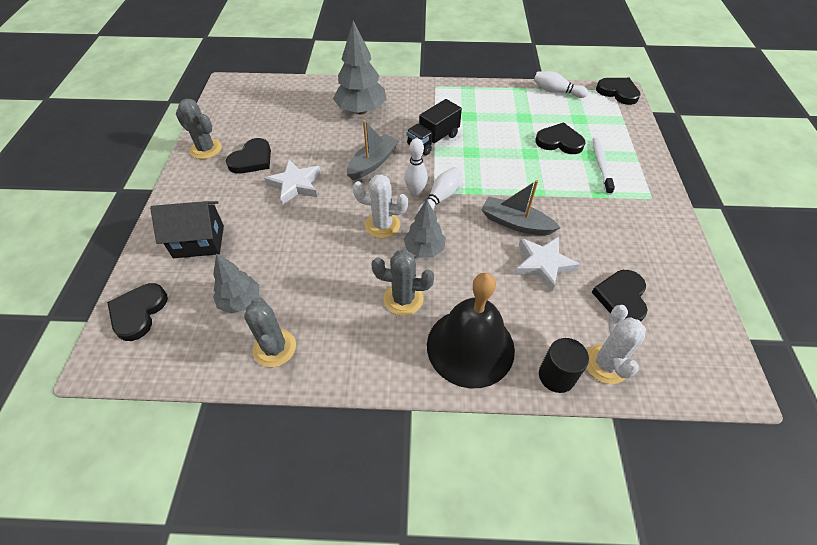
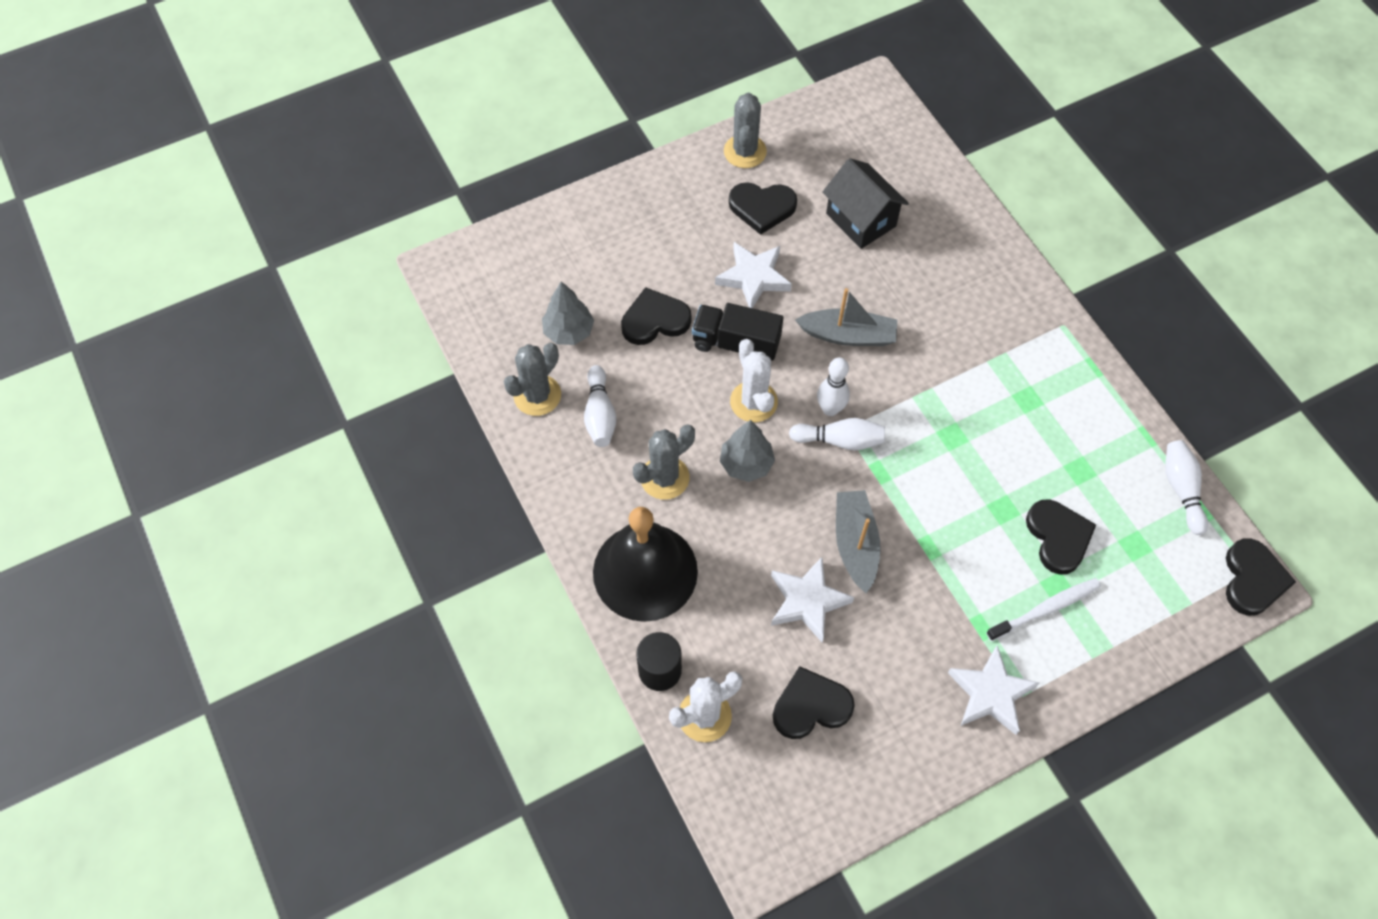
camera: 60 degrees right, 10 degrees up
black heart [107,283,168,341] -> black heart moved to [621,287,692,345]
black house [150,201,224,258] -> black house moved to [822,158,909,249]
grey tree [333,21,387,114] -> none
grey cactus [371,250,434,316] -> grey cactus turned 75 degrees clockwise [633,424,695,500]
black truck [406,99,462,155] -> black truck moved to [692,303,783,361]
none -> white bowling pin [584,365,617,447]
none -> white star [948,646,1039,735]

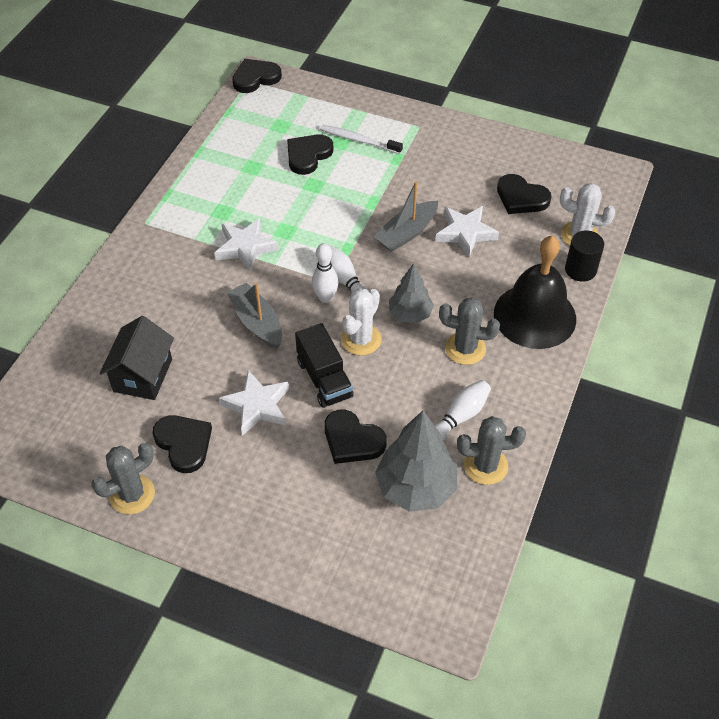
camera: 130 degrees left, 10 degrees down
grey tree [542,281,594,345] -> grey tree [375,411,457,512], size x1.61
white star [948,646,1039,735] -> white star moved to [214,218,279,272]
white bowling pin [1165,440,1208,535] -> none

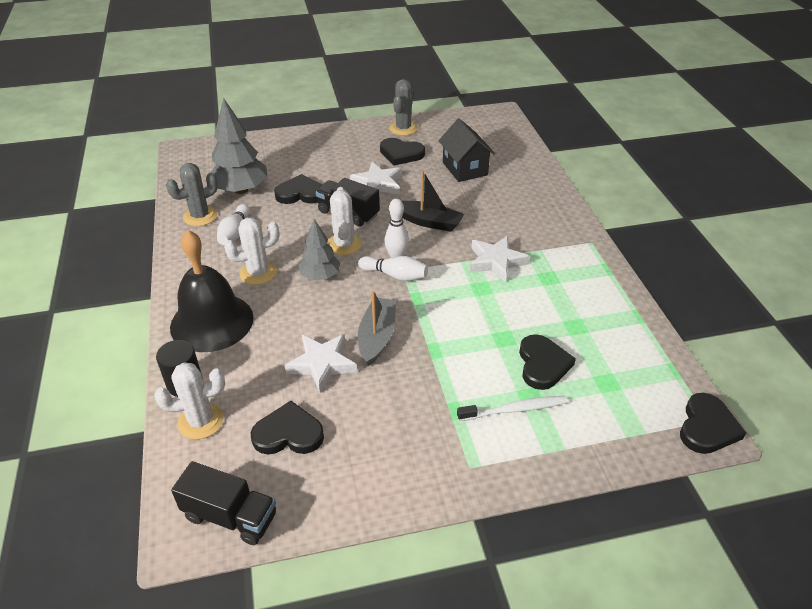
camera: 145 degrees right, 10 degrees down
grey boat [227,283,282,349] -> black boat [402,170,464,232]
grey cactus [439,297,500,365] -> white cactus [224,218,280,285]
none -> black truck [171,461,276,545]

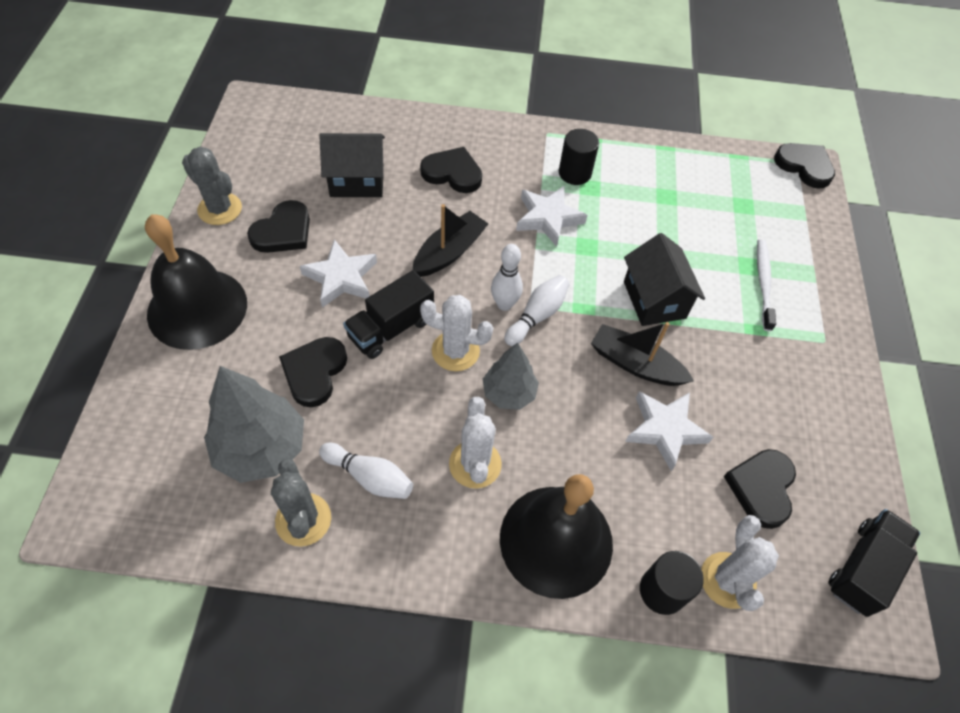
camera: 75 degrees left, 15 degrees up
grey boat [358,291,396,366] -> black boat [591,322,694,386]
black heart [519,334,576,390] -> black heart moved to [420,147,482,193]
none -> black bell [145,214,247,350]
none -> black cylinder [559,129,599,185]
none -> black house [624,233,705,326]

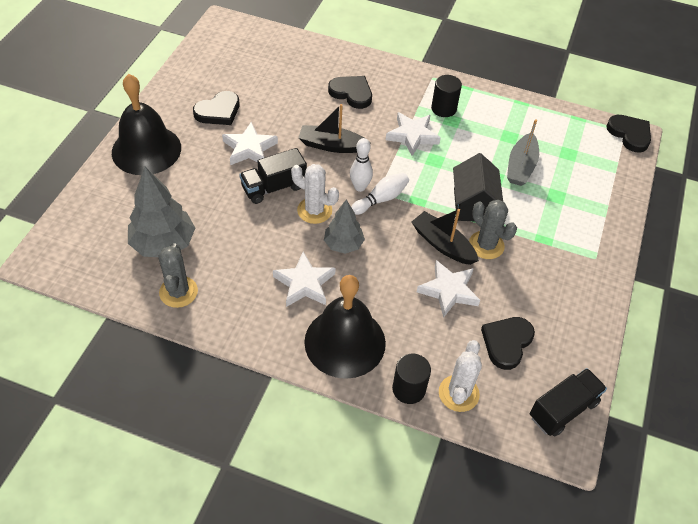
camera: 15 degrees right, 5 degrees down
grey cactus [182,147,242,225] -> grey cactus moved to [469,200,517,259]
black heart [279,337,347,407] -> none
black house [319,133,385,197] -> none
white bowling pin [319,443,413,499] -> none
black boat [413,204,488,277] -> black boat turned 135 degrees counterclockwise [298,104,371,153]
white cactus [449,397,502,489] -> white star [273,252,336,307]
white toothbrush [757,239,776,331] -> none
none -> grey boat [507,119,539,186]

